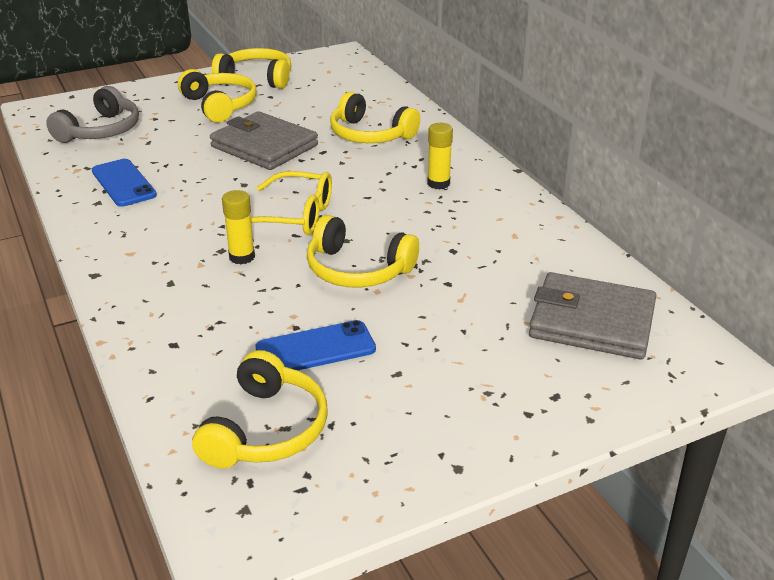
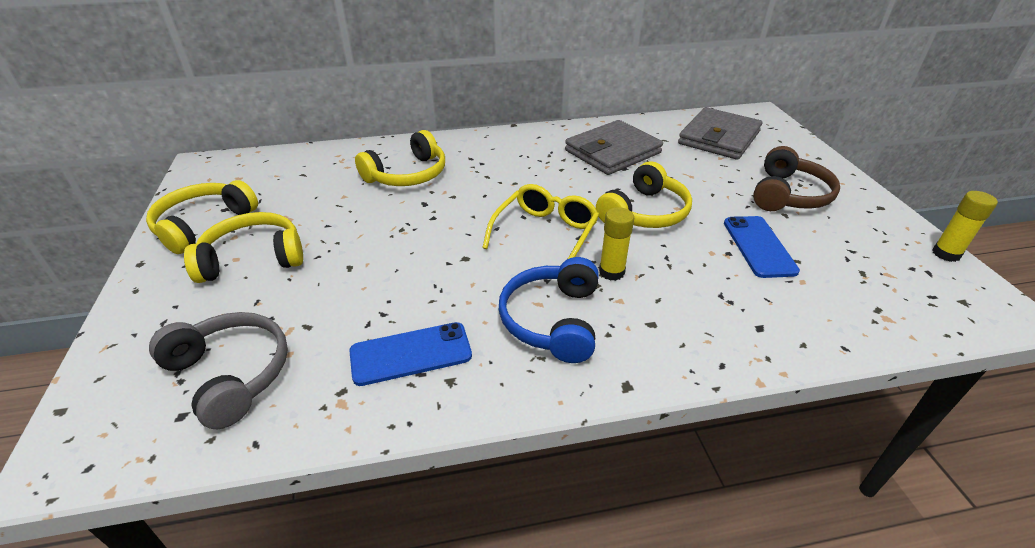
camera: 75 degrees left, 5 degrees up
yellow headphones [192,350,328,469] -> none
grey wallet [210,111,318,170] -> grey wallet moved to [565,120,663,175]
yellow glue stick [427,123,453,189] -> yellow glue stick moved to [932,191,998,262]
none -> blue headphones [499,257,599,363]
none -> brown headphones [753,146,840,211]

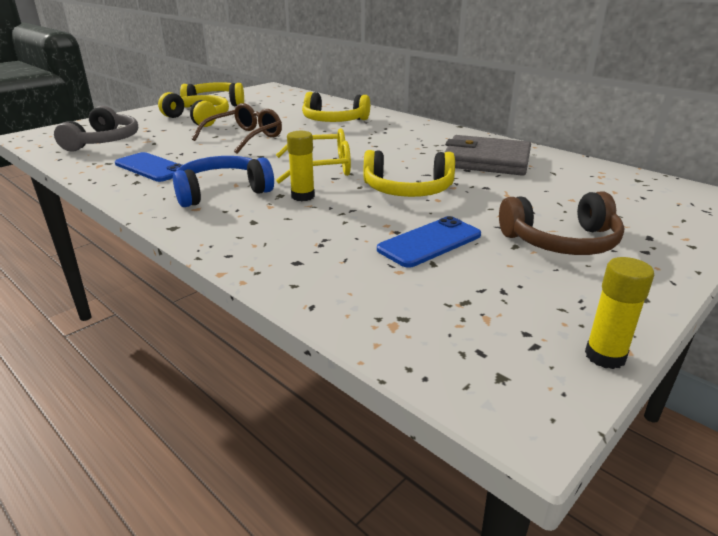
camera: 55 degrees right, 10 degrees down
grey wallet [678,107,762,160] -> none
none -> brown glasses [192,103,282,154]

